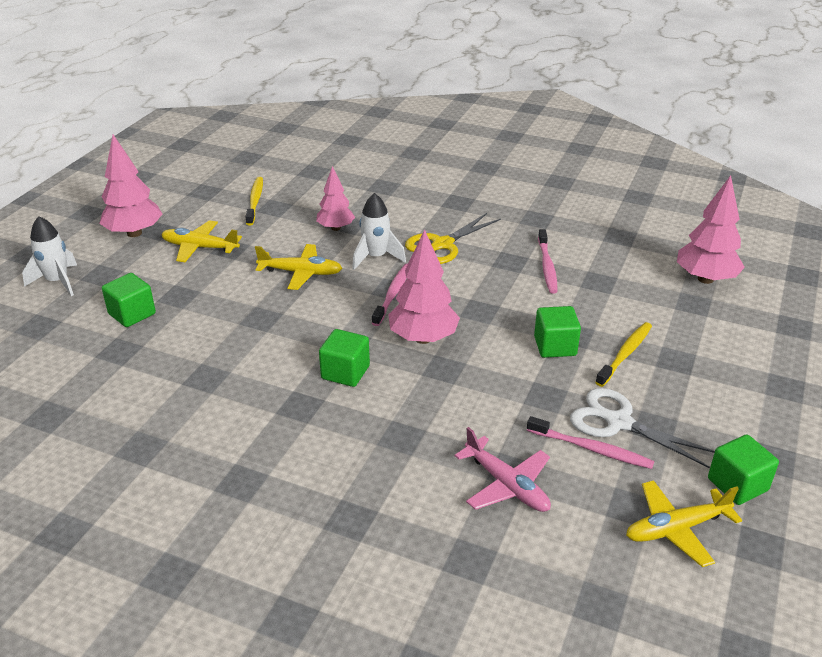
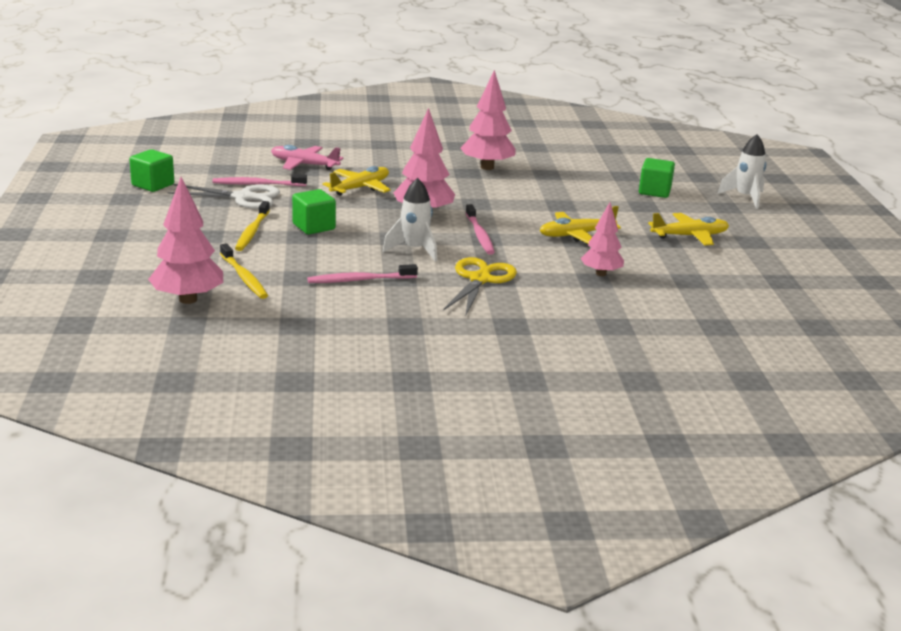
camera: 150 degrees right, 10 degrees down
pink tree [99,134,162,237] -> pink tree moved to [460,70,516,170]
yellow toothbrush [246,177,263,226] -> yellow toothbrush moved to [220,243,268,299]
green cube [319,329,370,387] -> none
white rocket [352,193,406,270] -> white rocket moved to [383,178,437,262]
pink toothbrush [538,229,558,294] -> pink toothbrush turned 75 degrees counterclockwise [307,264,418,283]
yellow plane [626,480,742,567] -> yellow plane moved to [323,166,391,196]

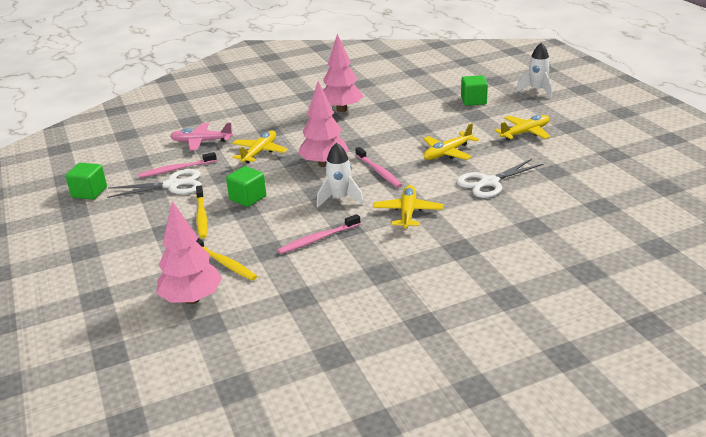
camera: 15 degrees left, 5 degrees up
yellow scissors [443,257,517,317] -> yellow plane [373,185,443,229]
pink tree [581,202,624,276] -> white scissors [456,159,544,198]

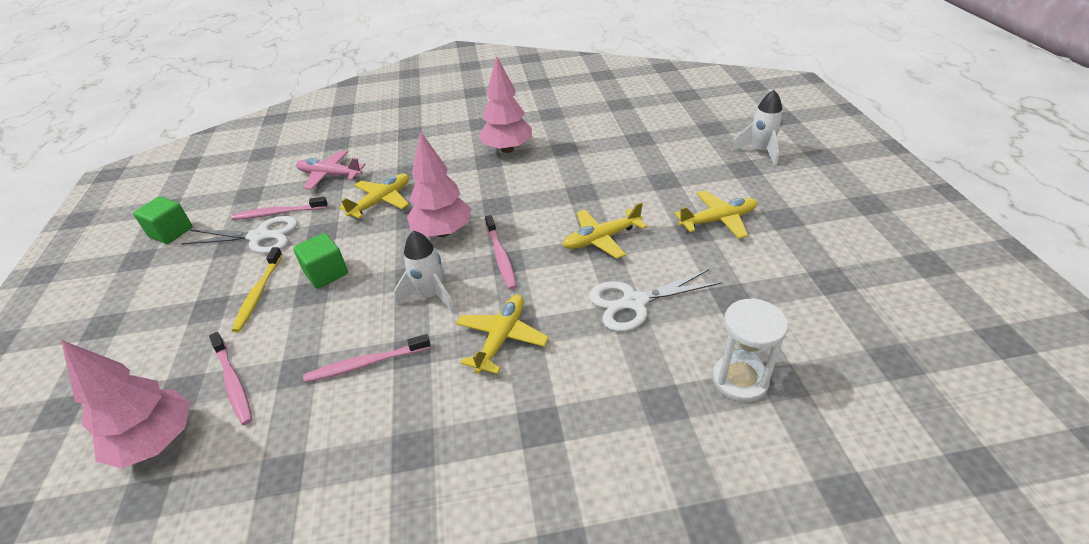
camera: 15 degrees right, 10 degrees up
yellow toothbrush [196,238,257,281] -> pink toothbrush [209,332,252,425]
green cube [461,75,488,106] -> none
none -> white hourglass [712,298,788,402]

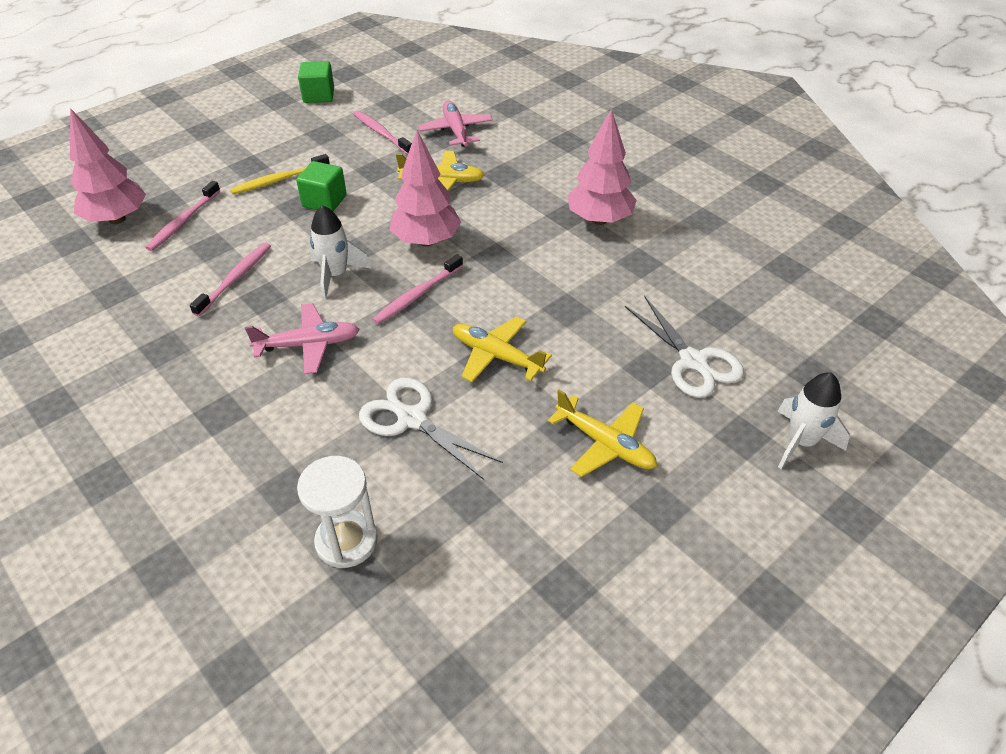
camera: 55 degrees right, 5 degrees up
white scissors [181,216,298,254] -> white scissors moved to [625,297,744,398]
pink toothbrush [303,334,430,383] -> pink toothbrush turned 75 degrees clockwise [190,242,271,316]
yellow plane [456,294,549,374] -> pink plane [245,303,360,374]

